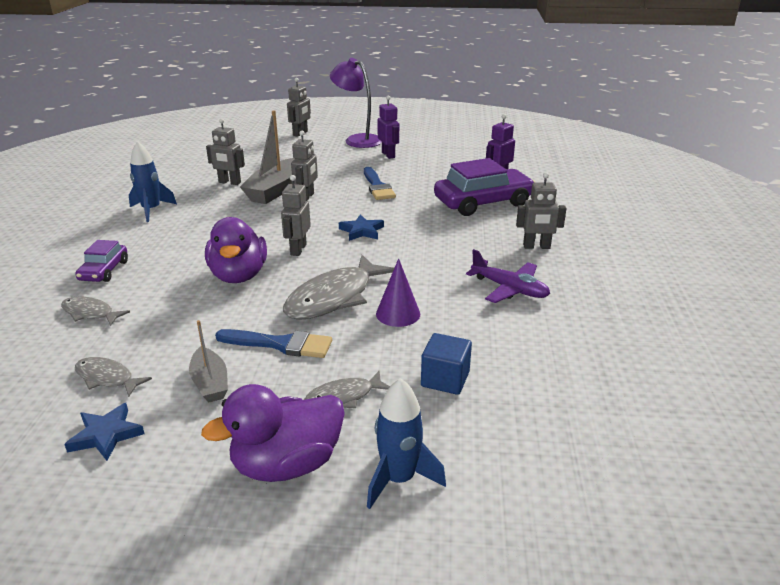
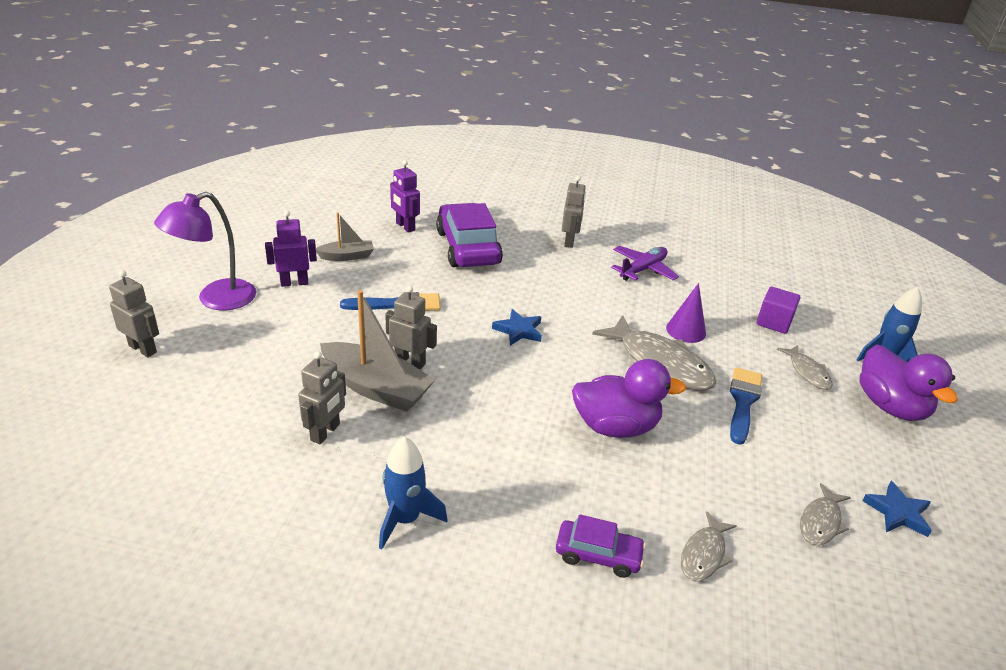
camera: 85 degrees left, 5 degrees up
grey boat [189,320,228,403] -> grey boat moved to [316,213,374,261]
grey robot [281,175,311,256] -> none
blue cube [421,333,472,395] -> purple cube [756,287,800,334]

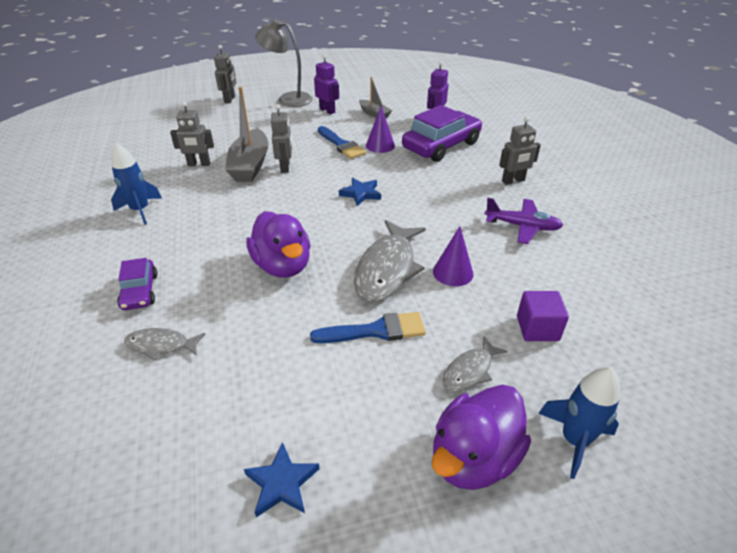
camera: 65 degrees right, 5 degrees up
purple lamp [154,192,256,310] -> grey lamp [255,19,313,107]
grey fish [800,483,851,546] -> none
none -> purple cone [366,106,395,153]

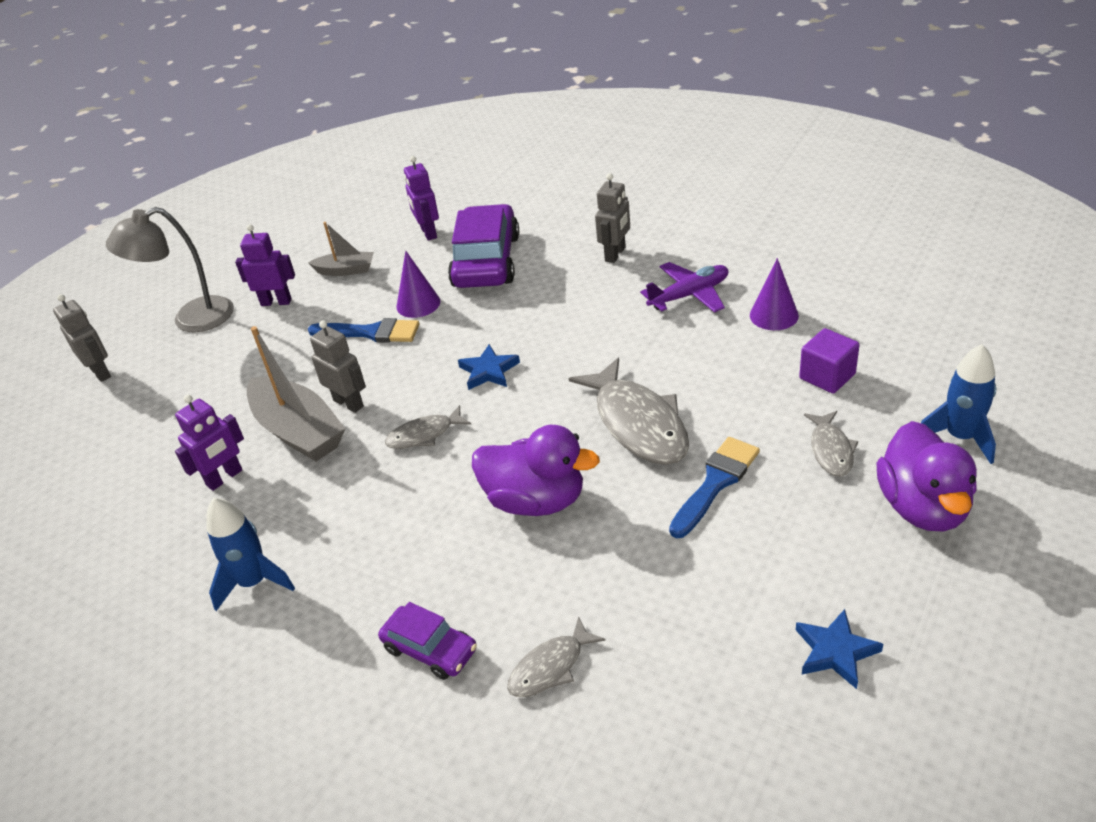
camera: 40 degrees left, 0 degrees up
grey robot [170,102,214,166] -> purple robot [175,395,244,491]
purple cone [433,226,474,286] -> purple cone moved to [750,258,799,330]
none -> grey fish [385,405,471,449]

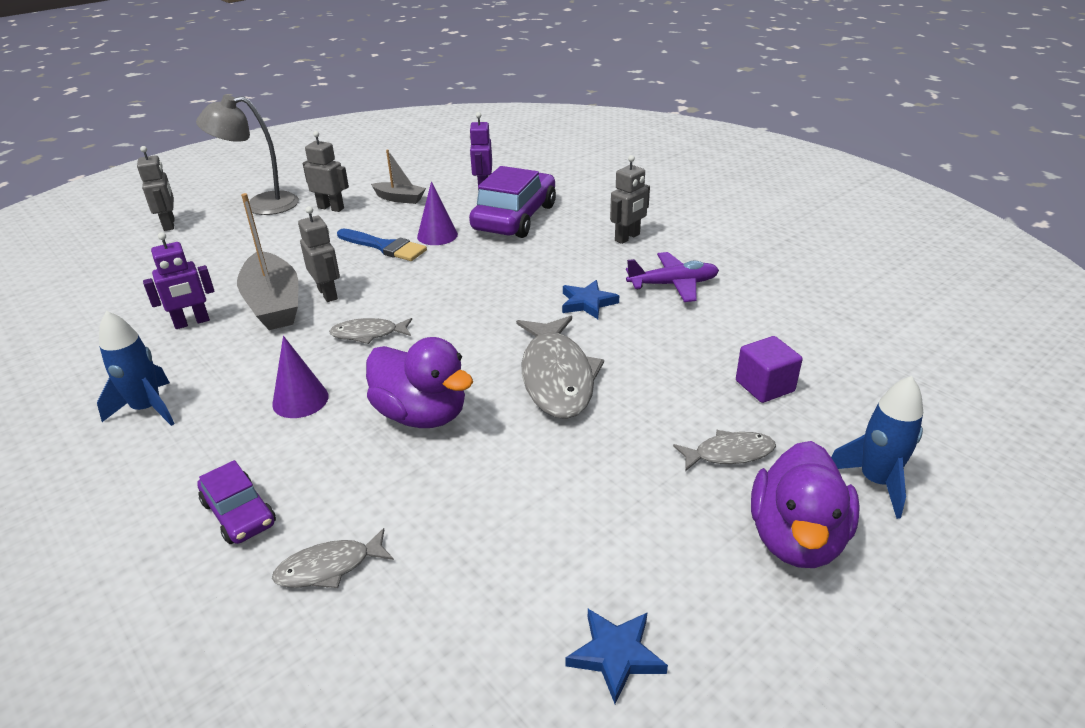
camera: 15 degrees right, 5 degrees down
purple robot [235,224,295,306] -> grey robot [303,131,349,212]
blue star [458,344,520,390] -> blue star moved to [562,280,619,319]
blue brush [669,437,760,538] -> none
purple cone [750,258,799,330] -> purple cone moved to [272,336,329,418]
grey fish [804,411,858,477] -> grey fish turned 120 degrees counterclockwise [673,430,776,471]

